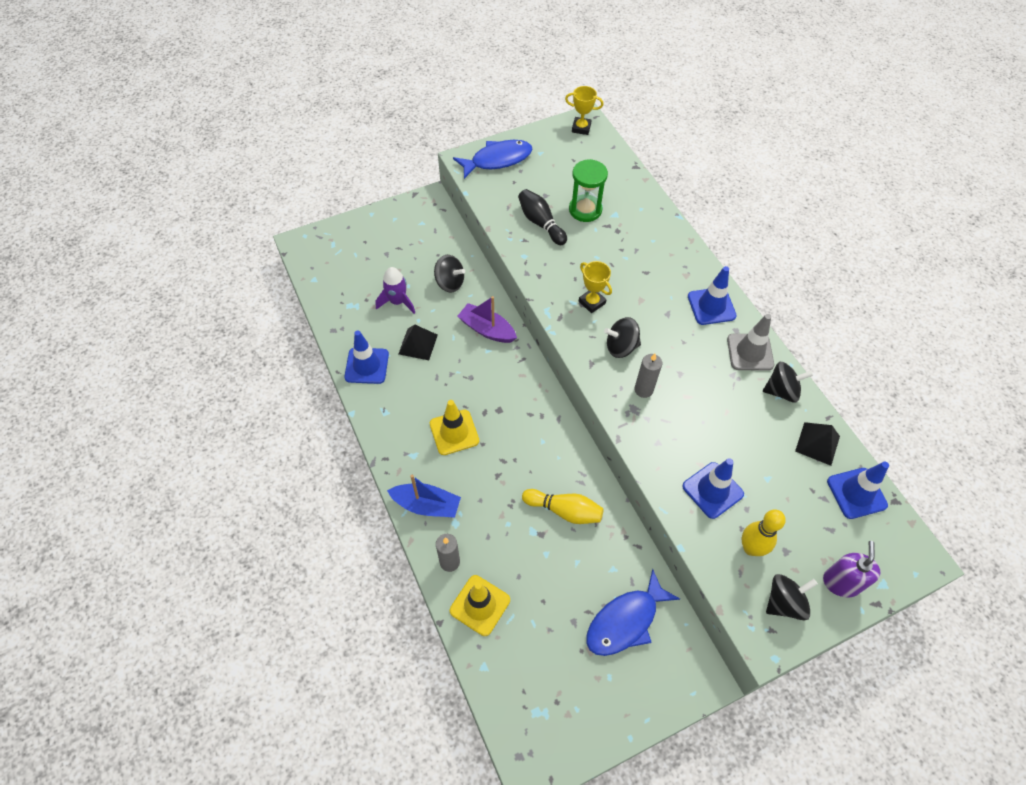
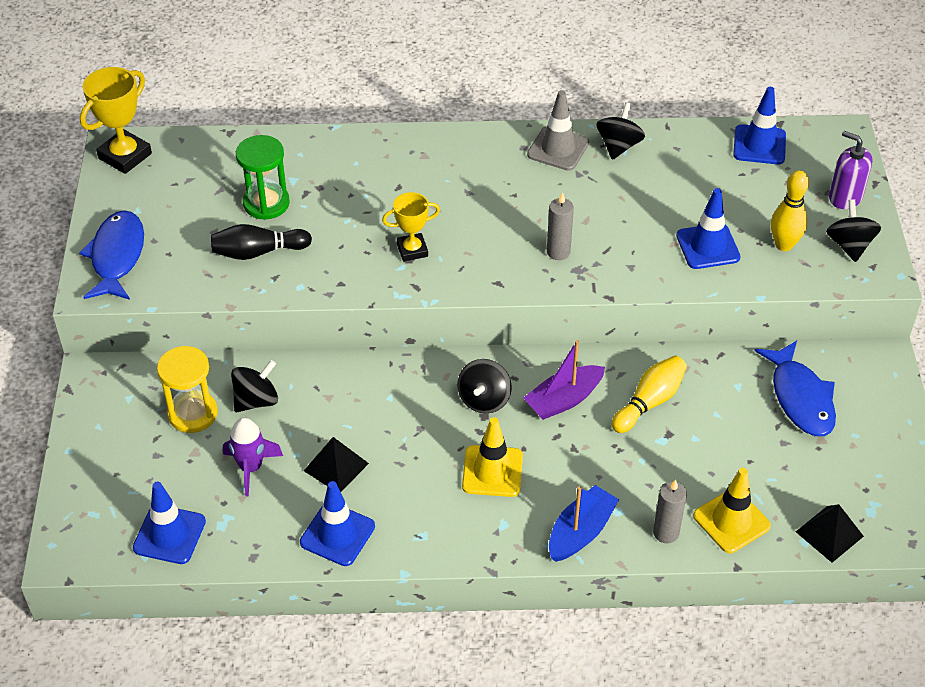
camera: 65 degrees left, 10 degrees down
purple boat [458,296,517,343] -> purple boat moved to [523,340,605,420]
yellow trophy [565,86,604,135] -> yellow trophy [80,67,152,174], size x1.55
black spinning top [604,317,641,358] -> black spinning top moved to [457,359,512,413]
blue traffic cone [688,266,737,325] -> blue traffic cone moved to [133,482,206,564]
black pyramid [795,422,840,466] -> black pyramid moved to [796,504,864,563]
none -> yellow hourglass [157,346,218,433]

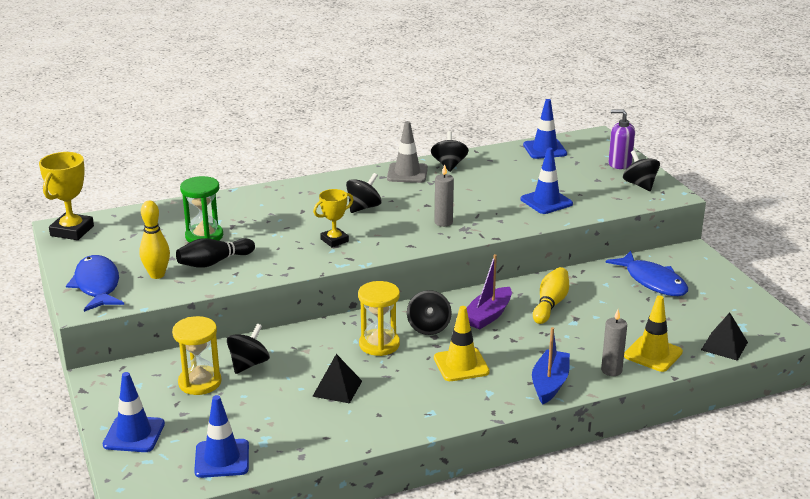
camera: 20 degrees left, 20 degrees down
purple rocket [223,418,283,496] -> none
blue traffic cone [300,481,375,566] -> blue traffic cone moved to [103,372,165,452]
yellow bowling pin [771,170,809,251] -> yellow bowling pin moved to [139,201,170,279]
none -> black spinning top [346,173,382,213]
none -> yellow hourglass [358,281,400,356]

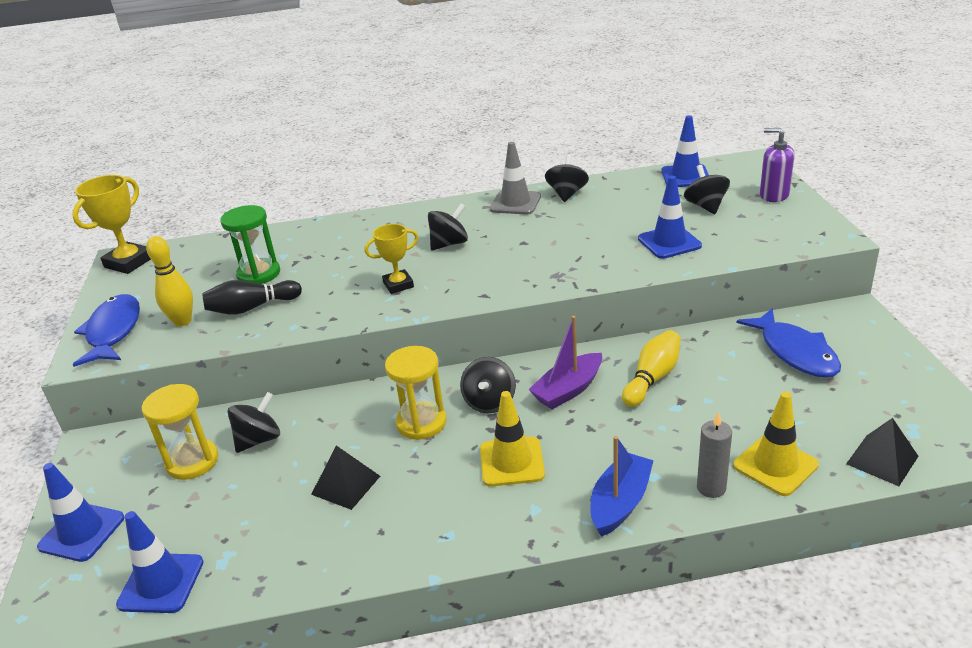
camera: 15 degrees right, 5 degrees up
grey candle [434,165,454,227] -> none
black spinning top [623,150,660,191] -> black spinning top moved to [684,165,730,214]

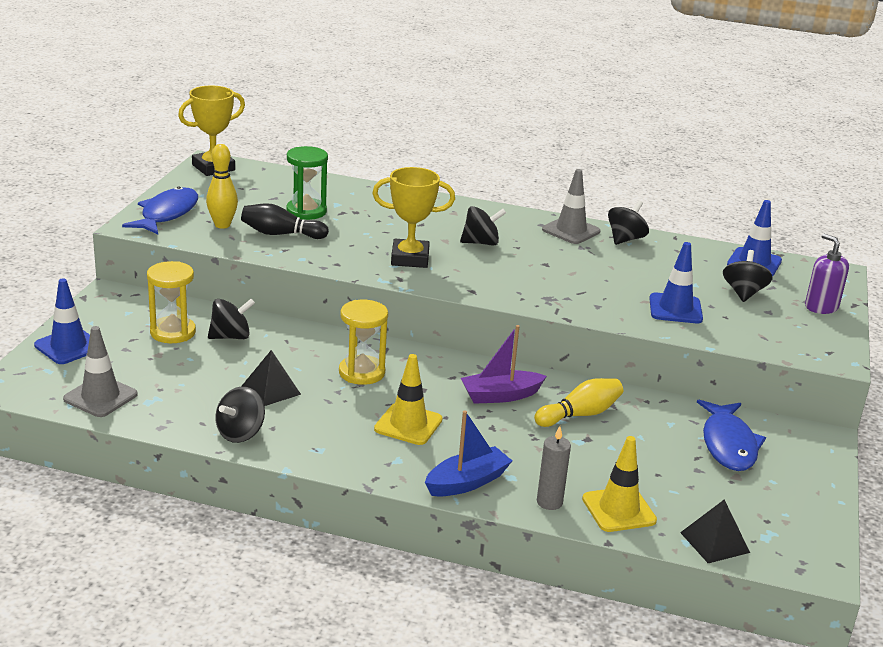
camera: 20 degrees right, 5 degrees down
blue traffic cone [116,511,204,613] -> grey traffic cone [63,326,138,417]
yellow trophy [365,224,419,294] -> yellow trophy [372,167,455,268], size x1.55
black spinning top [460,357,516,413] -> black spinning top moved to [215,386,265,443]

